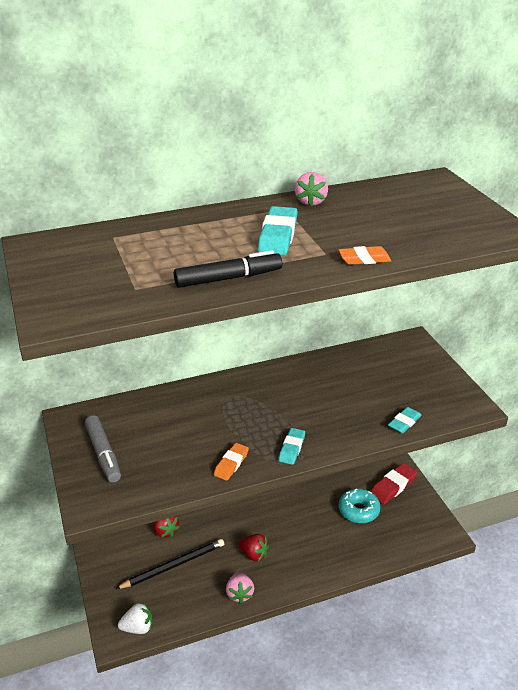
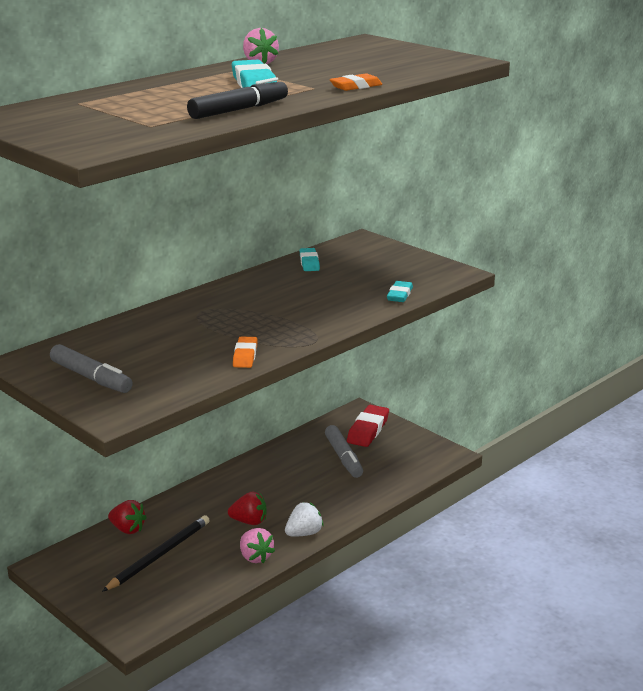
camera: 25 degrees left, 10 degrees down
white strawberry [118,603,152,634] -> white strawberry moved to [285,502,324,537]
turquoise eraser [279,428,305,465] -> turquoise eraser moved to [300,248,320,271]
turquoise donut [339,489,381,523] -> grey marker [325,425,363,478]

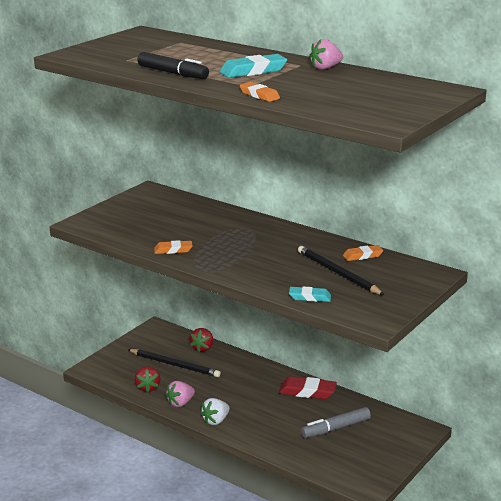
camera: 80 degrees right, 0 degrees up
grey marker [50,344,133,393] -> none
red strawberry [228,491,266,525] -> red strawberry moved to [135,366,160,392]
white strawberry [285,502,324,537] -> white strawberry turned 90 degrees clockwise [200,398,230,425]
turquoise eraser [300,248,320,271] -> orange eraser [343,245,383,261]
red eraser [347,405,389,447] -> red eraser moved to [279,376,337,399]
none -> black pencil [298,246,384,295]

